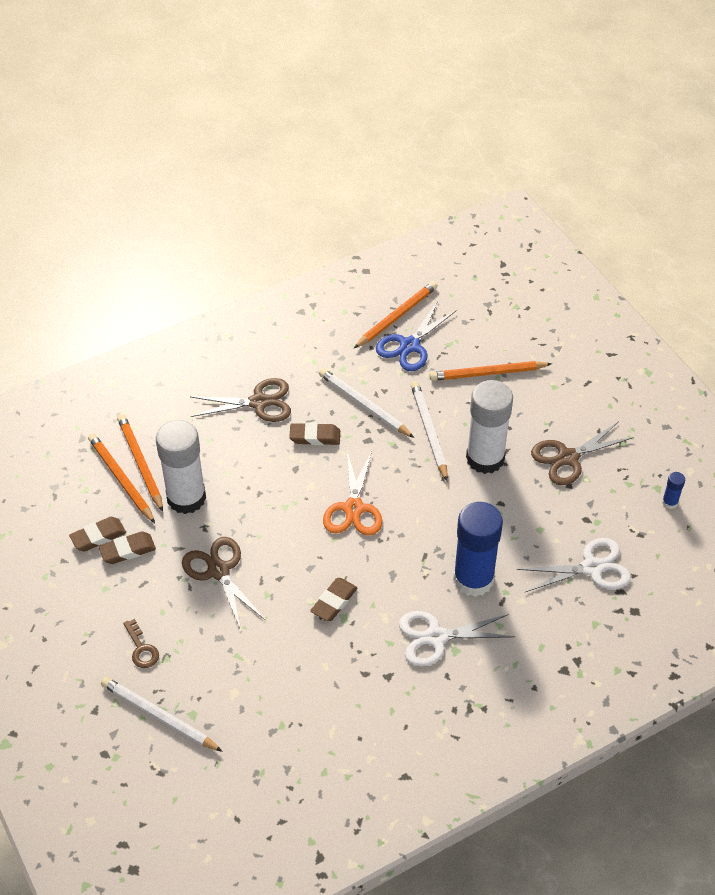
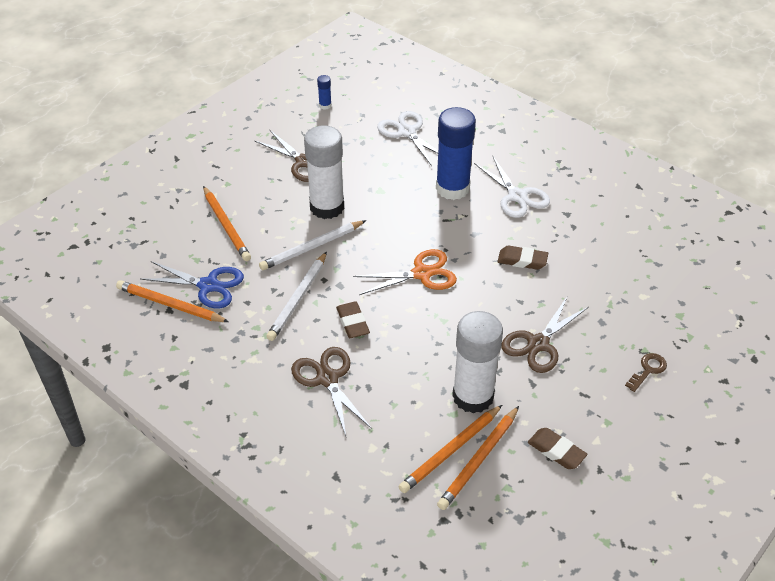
camera: 110 degrees left, 5 degrees down
brown eraser [98,531,156,564] -> none
white pencil [101,677,223,752] -> none

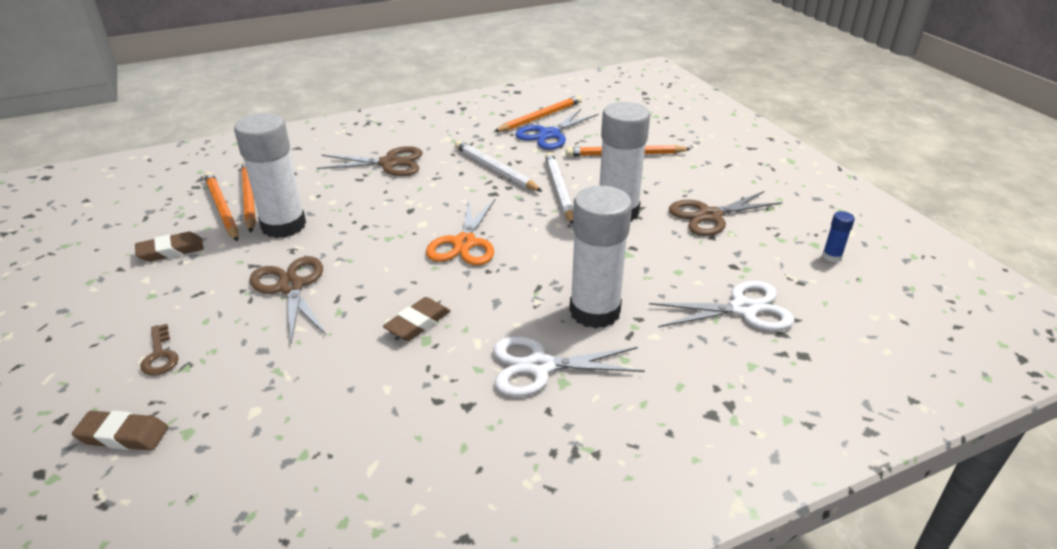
camera: 115 degrees right, 10 degrees down
brown eraser [336,301,370,338] -> brown eraser moved to [72,411,168,451]
blue glue stick [436,107,476,200] -> white glue stick [570,186,632,329]

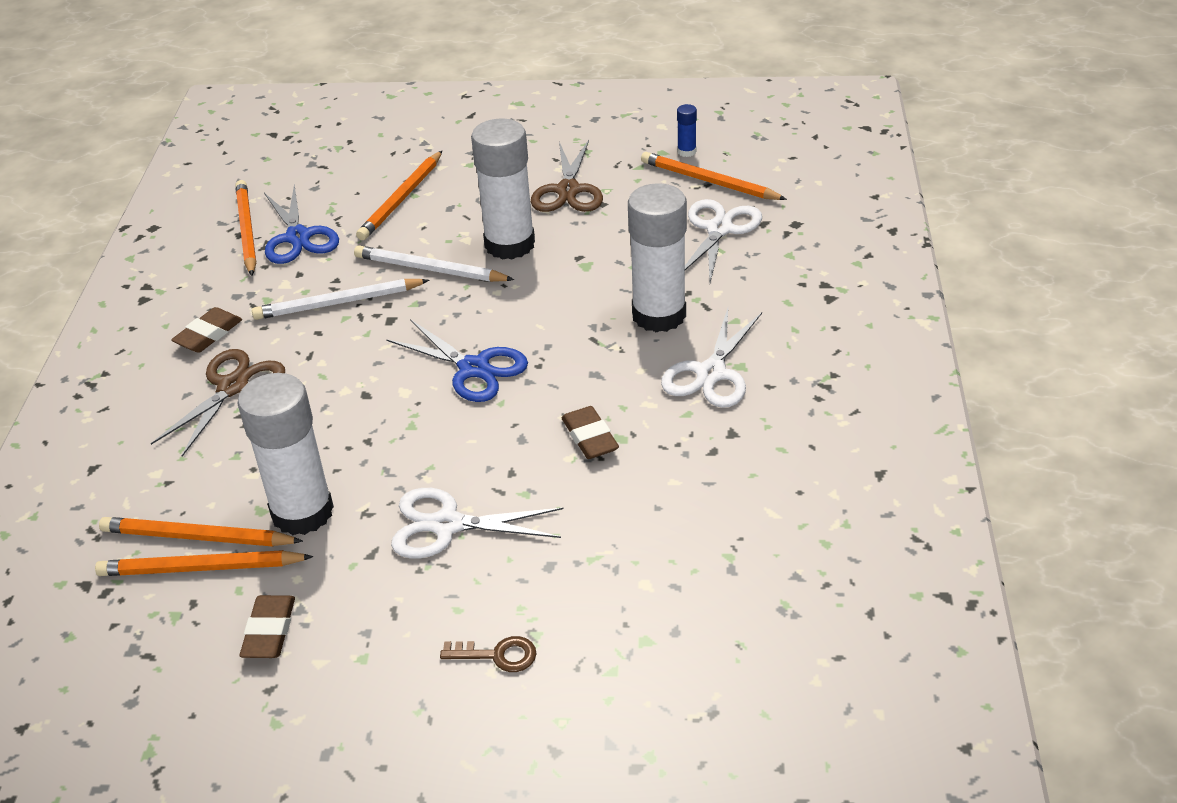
camera: 60 degrees left, 5 degrees up
brown eraser [72,411,168,451] -> brown eraser moved to [171,307,242,353]
brown scissors [249,256,327,343] -> white scissors [391,488,564,559]
orange scissors [426,199,495,265] -> blue scissors [386,319,528,402]
none -> orange pencil [641,152,787,200]

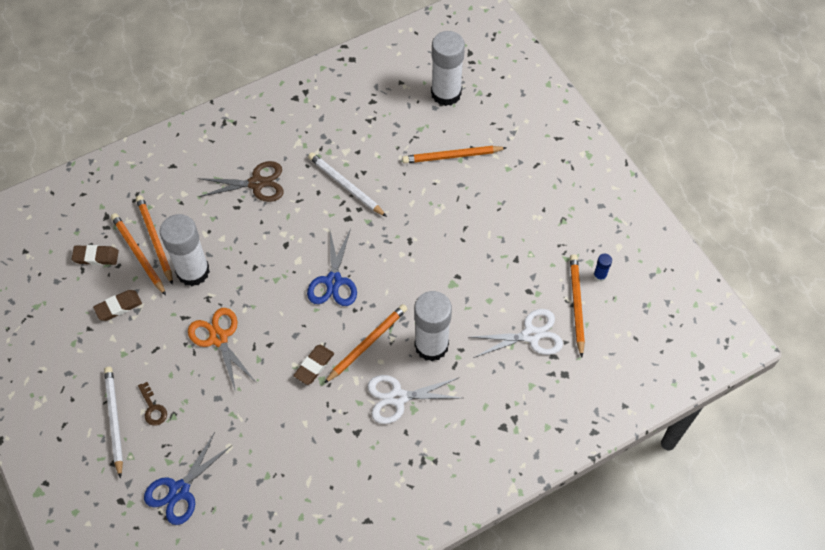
camera: 55 degrees right, 20 degrees up
brown eraser [171,307,242,353] -> brown eraser moved to [72,245,119,265]
orange pencil [235,180,257,276] -> orange pencil moved to [324,304,407,383]
blue scissors [264,184,339,264] -> blue scissors moved to [144,432,232,525]
white pencil [354,245,514,282] -> white pencil moved to [104,367,123,479]
white scissors [391,488,564,559] -> orange scissors [188,308,256,392]
white glue stick [471,118,535,260] -> white glue stick moved to [431,31,465,106]
brown scissors [531,140,603,212] -> none

